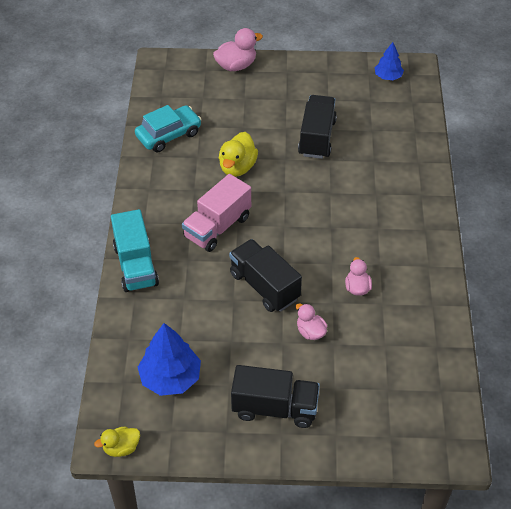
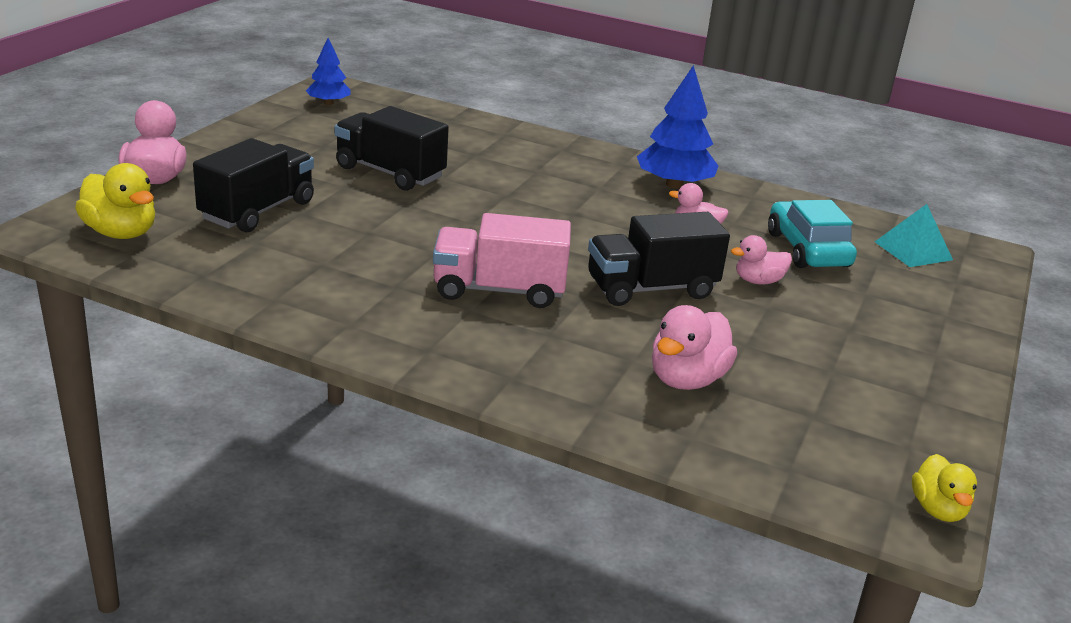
camera: 70 degrees left, 20 degrees down
turquoise truck [111,209,159,292] -> none
turquoise car [135,105,202,152] -> turquoise car moved to [768,200,857,268]
blue tree [138,323,201,396] -> blue tree moved to [637,65,719,189]
pink truck [182,174,251,252] -> pink truck turned 120 degrees clockwise [433,213,571,308]
yellow duck [219,132,258,177] -> yellow duck moved to [75,163,155,239]
black truck [231,365,320,428] -> black truck moved to [193,138,314,233]
none -> pink duck [652,305,737,390]
none -> turquoise pyramid [875,204,953,267]

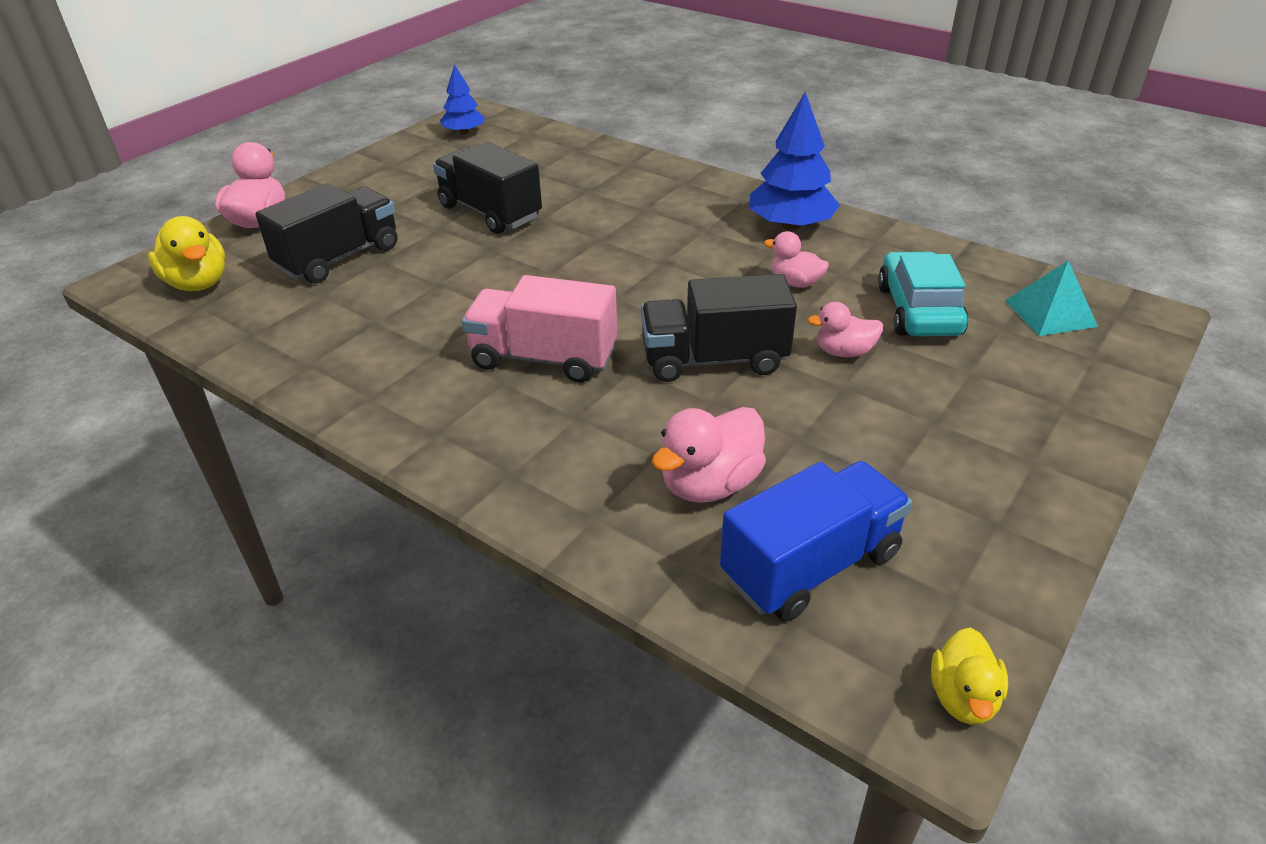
camera: 15 degrees right, 10 degrees up
none -> blue truck [720,461,912,622]

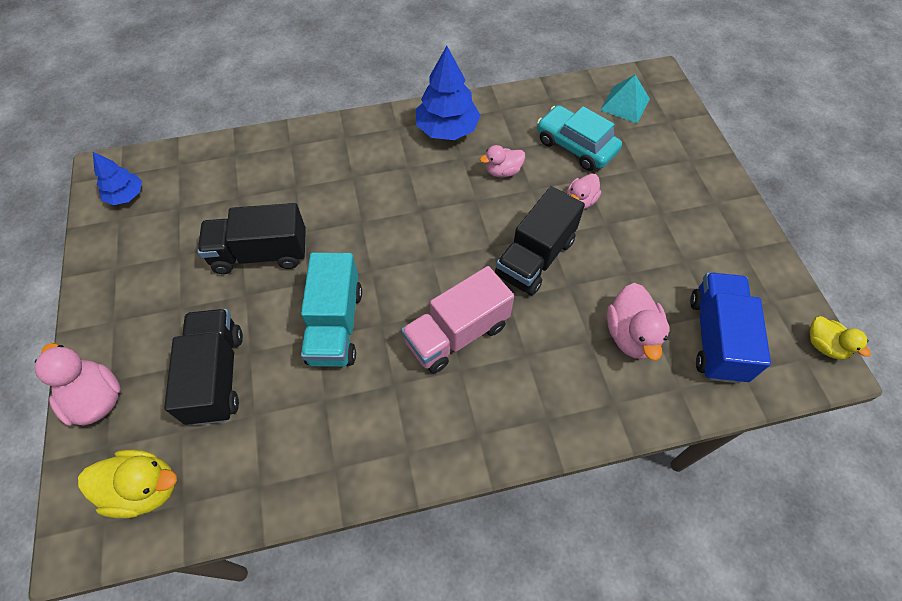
camera: 50 degrees left, 20 degrees up
none -> turquoise truck [301,252,362,367]

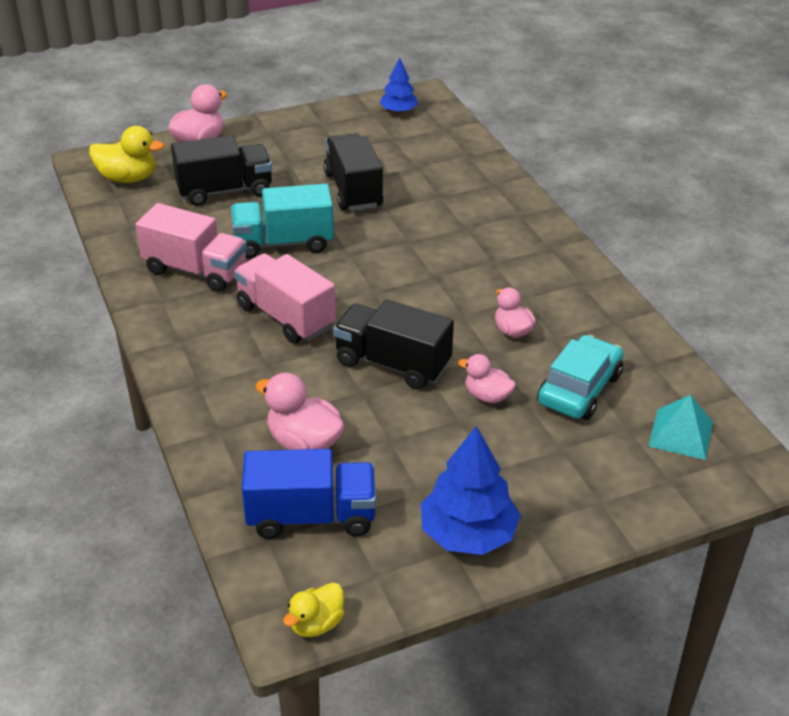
camera: 80 degrees right, 20 degrees down
yellow duck [78,450,177,518] -> yellow duck turned 75 degrees counterclockwise [89,126,164,183]
blue tree [416,46,481,140] -> blue tree moved to [421,426,521,555]
pink duck [607,283,669,361] -> pink duck turned 45 degrees clockwise [256,373,345,450]
none -> pink truck [135,203,247,292]

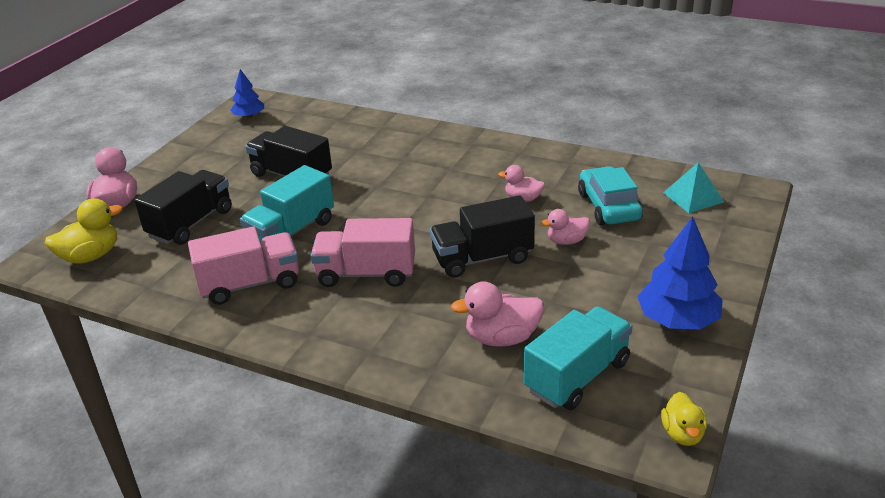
camera: 40 degrees left, 5 degrees down
blue truck [242,449,376,539] -> turquoise truck [524,306,632,410]

